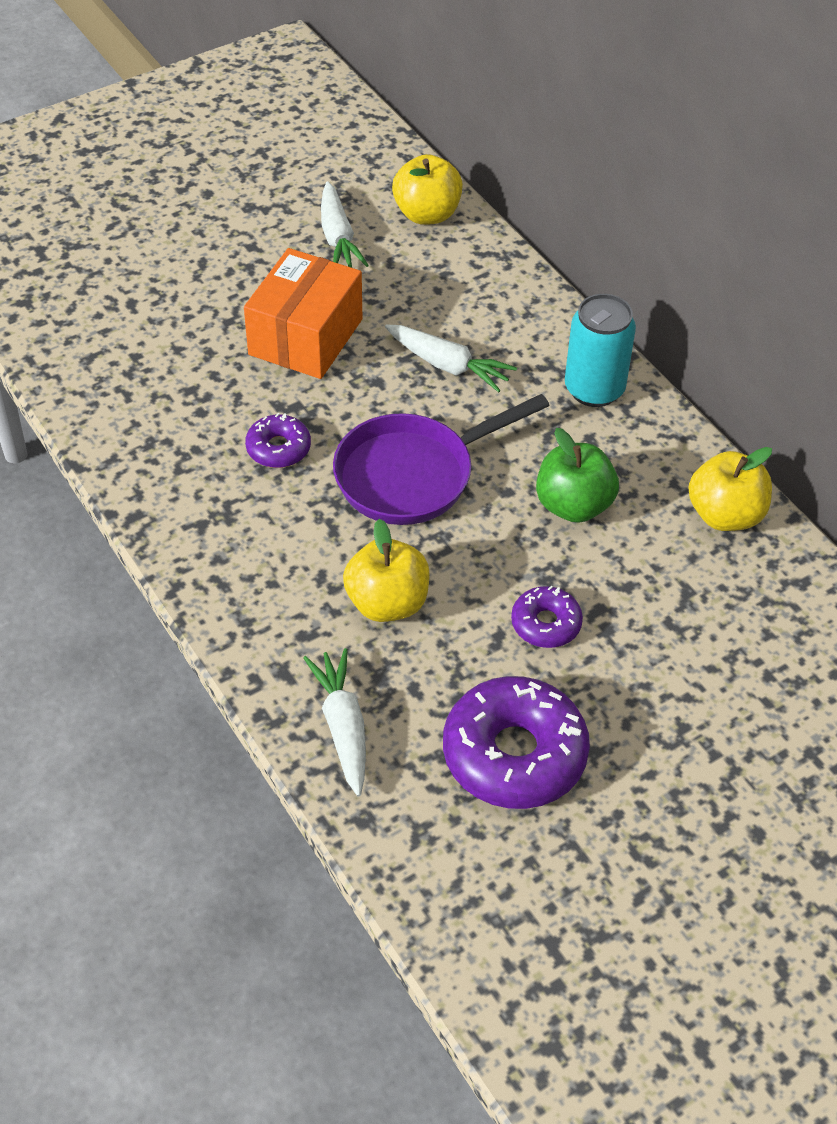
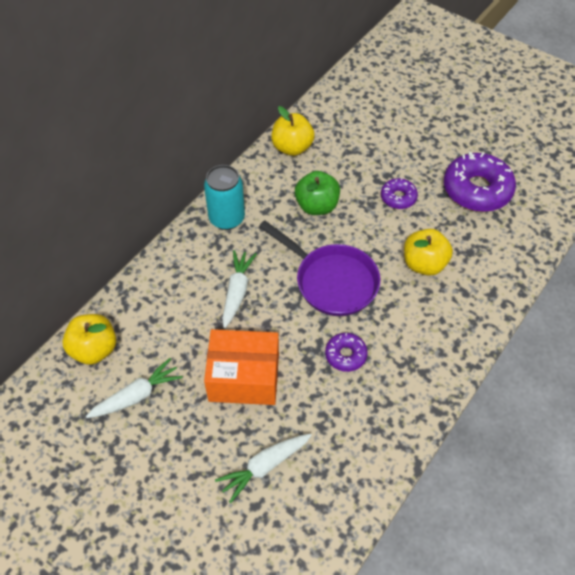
camera: 110 degrees left, 5 degrees up
white carrot [303,648,366,796] -> white carrot moved to [215,434,312,503]

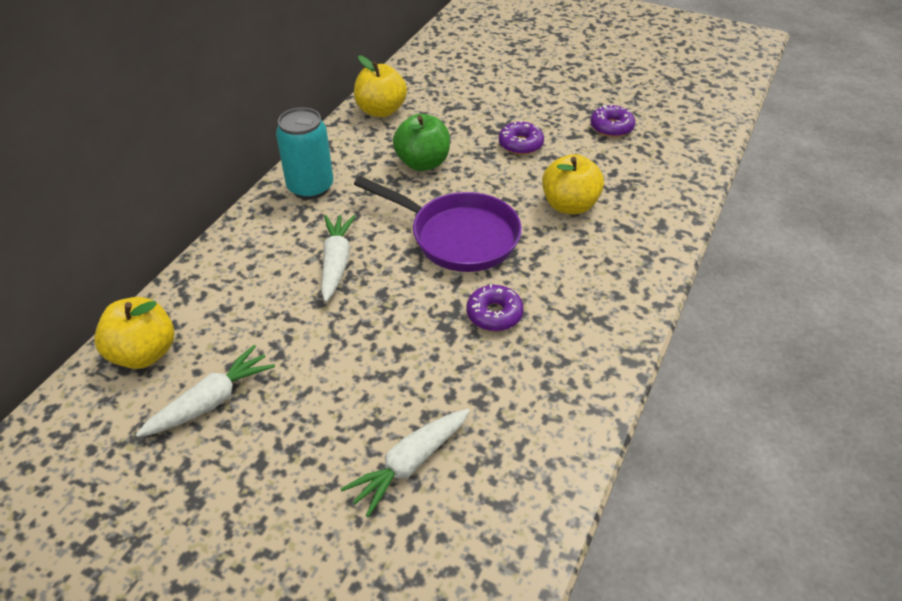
camera: 10 degrees left, 10 degrees down
orange box [204,329,279,405] -> none
purple donut [444,152,516,212] -> purple donut [590,104,635,137], size x0.52

